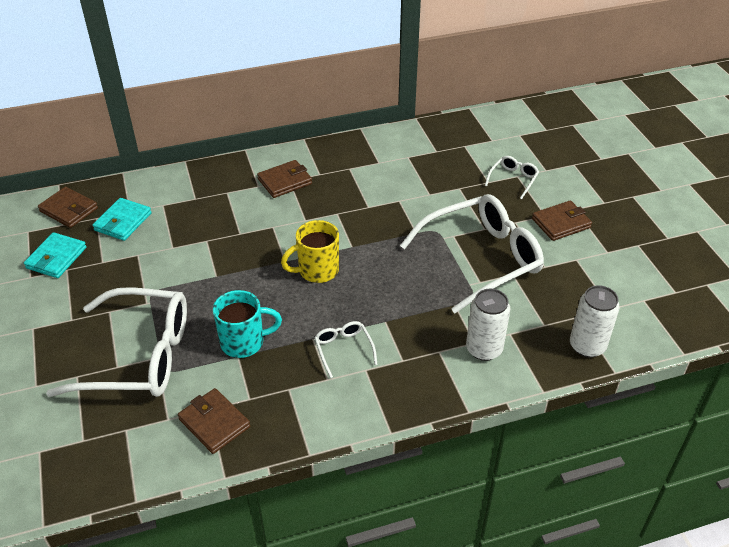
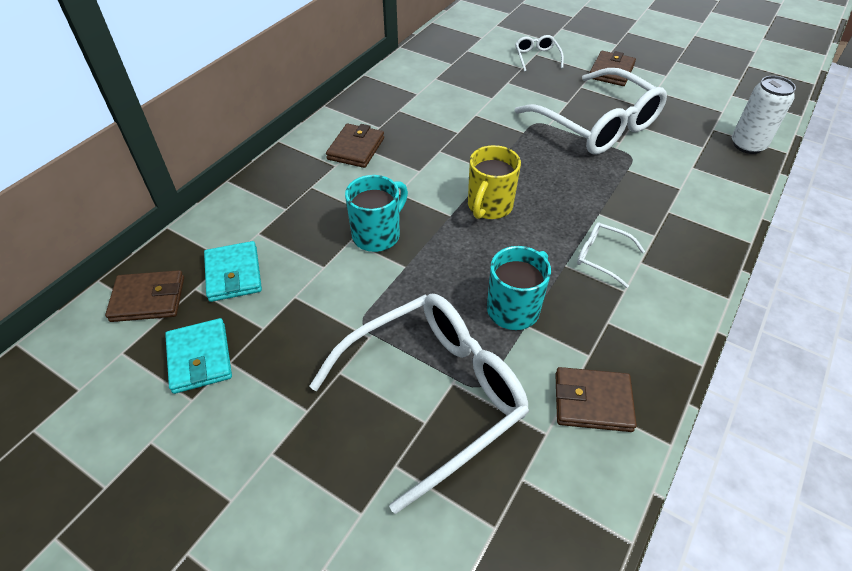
camera: 40 degrees left, 5 degrees up
white glasses [400,194,544,313] -> white glasses turned 120 degrees clockwise [514,68,667,154]
white can [466,289,511,361] -> none
none -> turquoise mug [345,175,408,252]

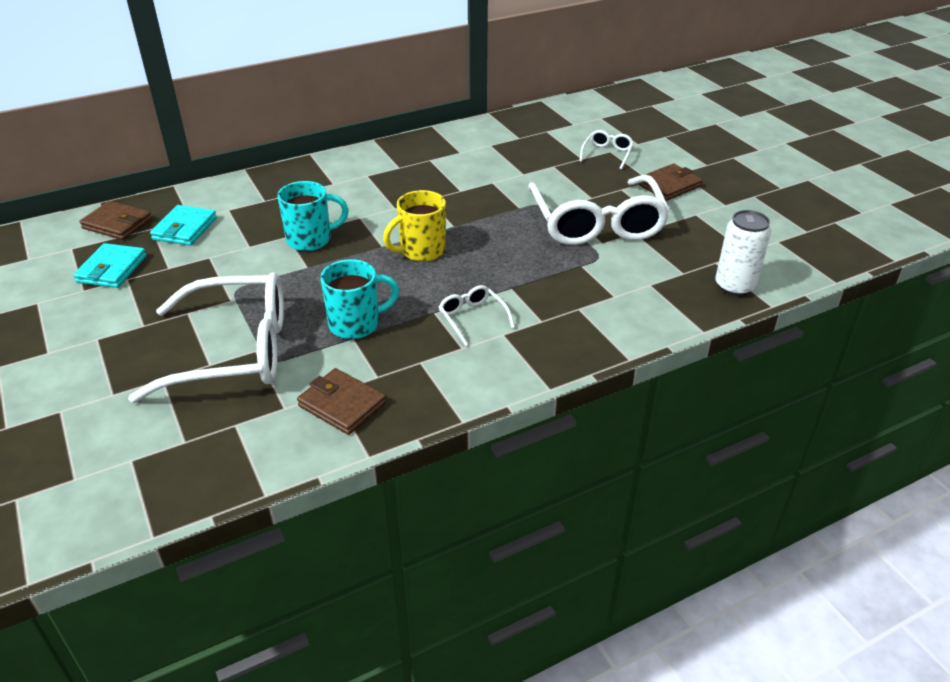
camera: 30 degrees right, 10 degrees down
brown wallet [326,124,384,168] -> none

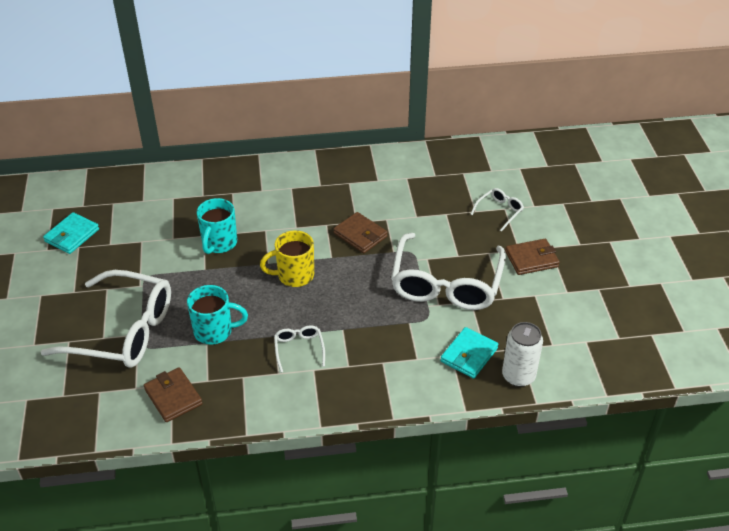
camera: 20 degrees right, 5 degrees up
brown wallet [79,201,152,240] -> brown wallet moved to [333,212,388,253]
turquoise wallet [150,205,217,246] -> turquoise wallet moved to [441,327,498,379]
turquoise mug [277,181,349,251] -> turquoise mug turned 105 degrees clockwise [197,198,237,254]

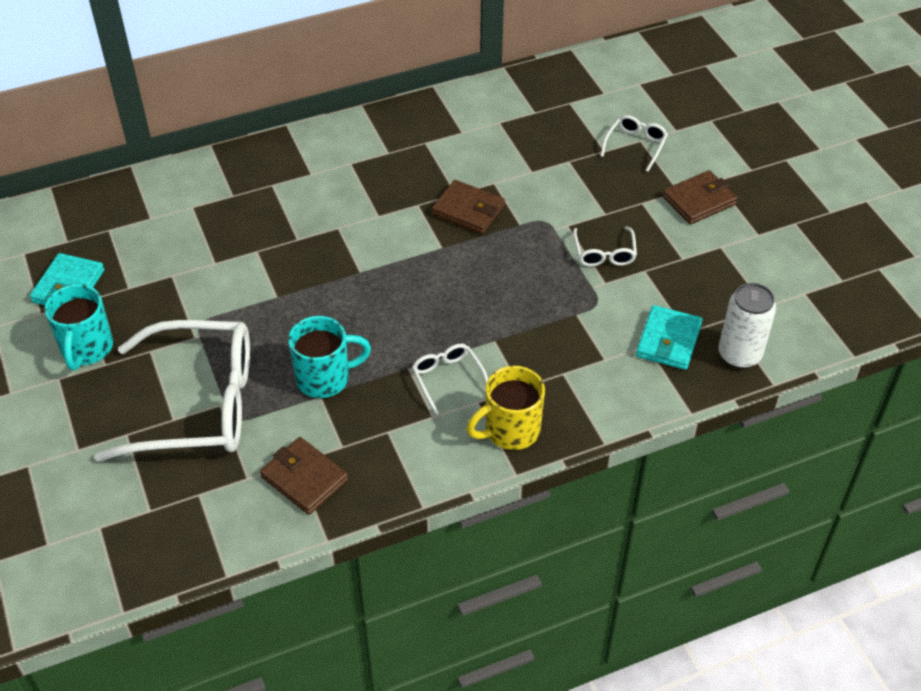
camera: 15 degrees left, 5 degrees up
turquoise mug [197,198,237,254] -> turquoise mug moved to [44,284,113,370]
yellow mug [260,230,314,287] -> yellow mug moved to [467,366,545,450]
white glasses [391,233,506,310] -> white glasses [573,226,637,267], size x0.42

